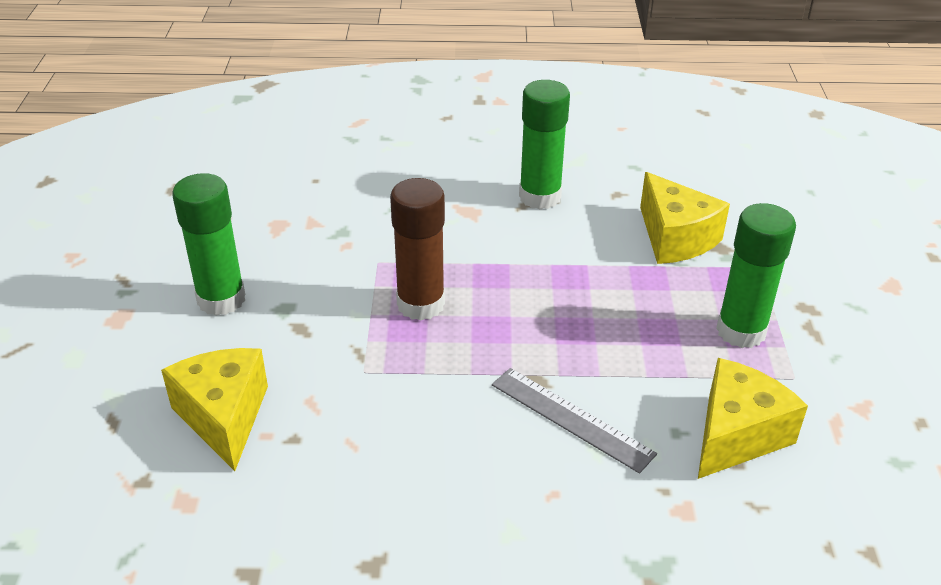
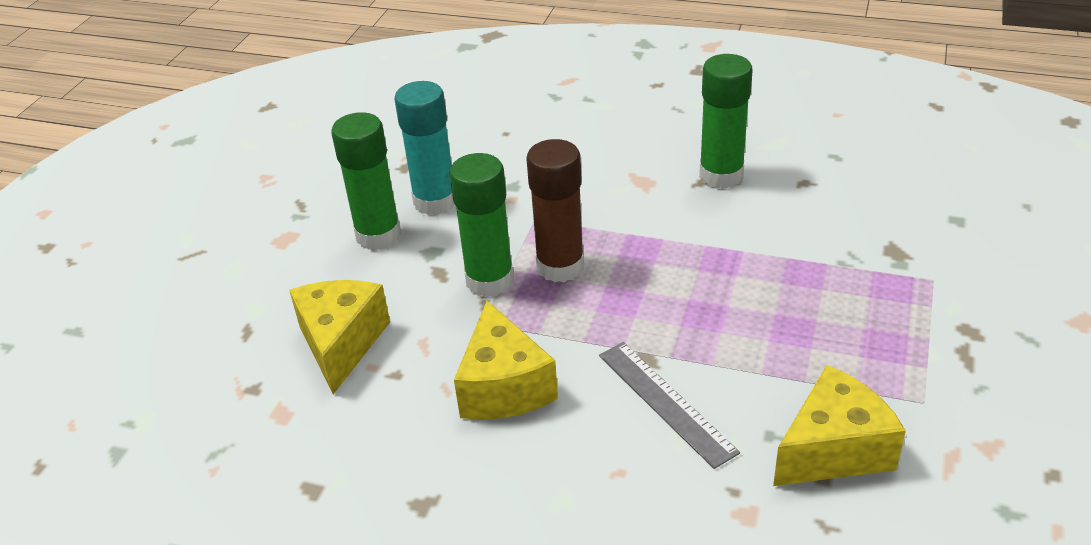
camera: 20 degrees right, 0 degrees up
yellow cheese [640,172,730,264] -> yellow cheese moved to [454,301,558,420]
green glue stick [716,203,796,348] -> green glue stick moved to [449,153,514,297]
none -> turquoise glue stick [394,81,455,215]

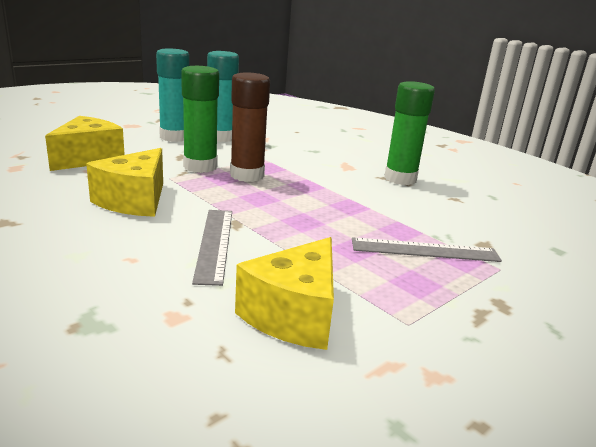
camera: 25 degrees right, 15 degrees down
green glue stick [331,112,401,250] -> turquoise glue stick [156,49,189,142]
yellow cheese [773,365,906,486] -> yellow cheese turned 120 degrees clockwise [235,237,334,350]
none -> grey ruler [352,237,502,262]

